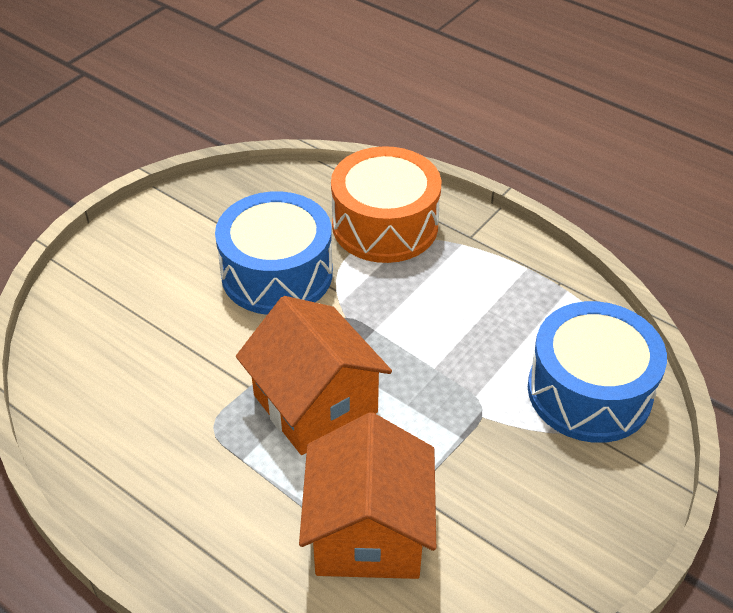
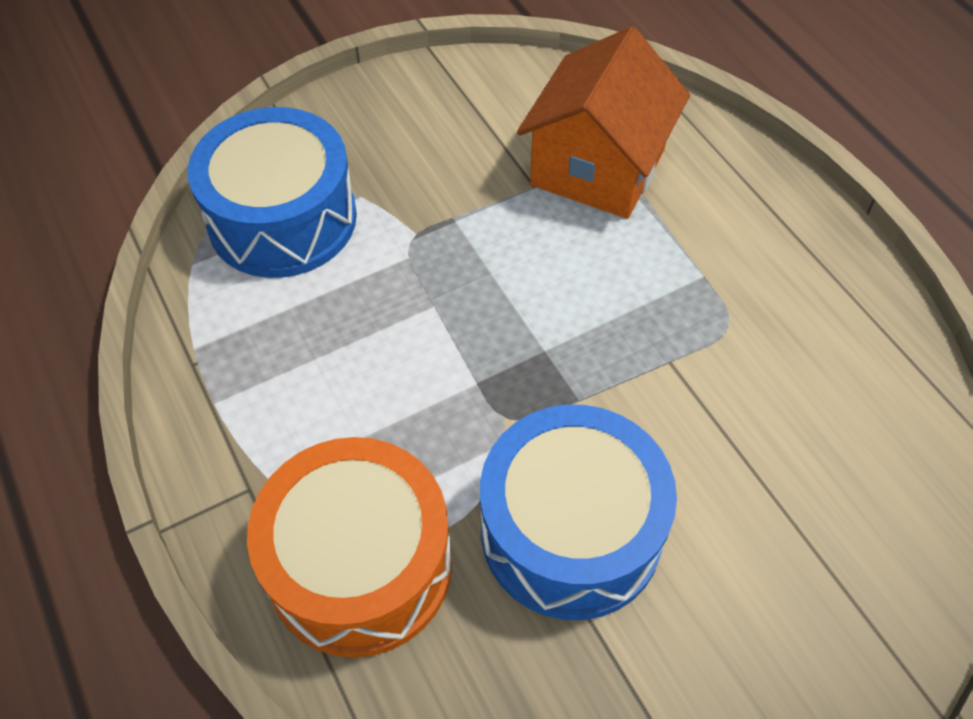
camera: 155 degrees left, 10 degrees up
orange house [236,296,392,455] -> none

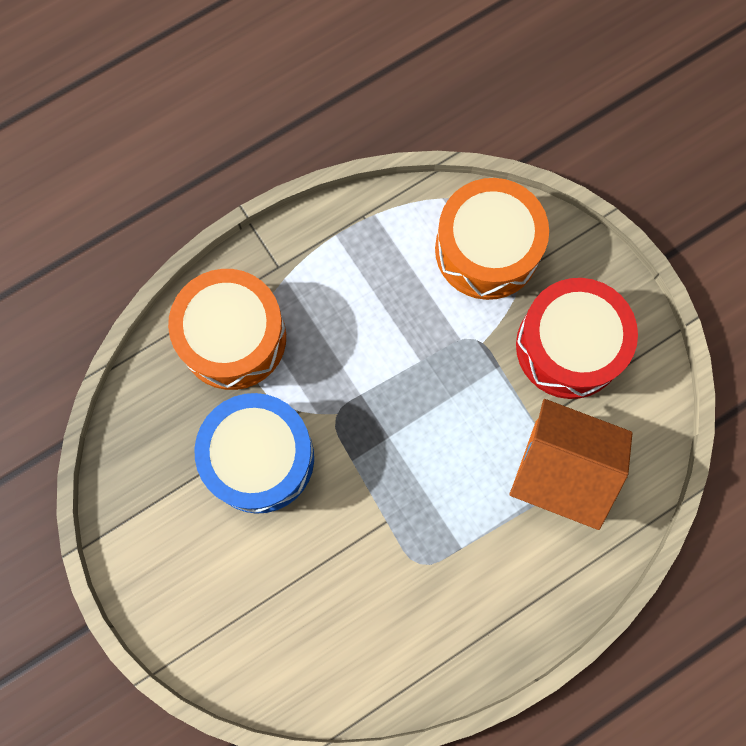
camera: 85 degrees right, 20 degrees up
blue drum [188,107,357,278] -> orange drum [435,178,549,300]
none -> red drum [516,278,638,399]

